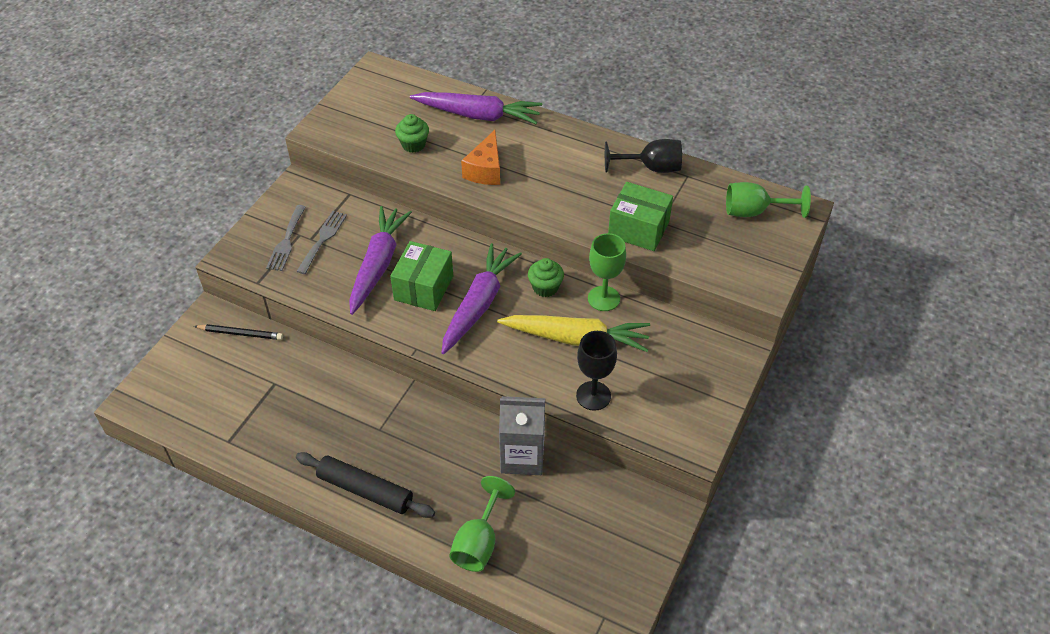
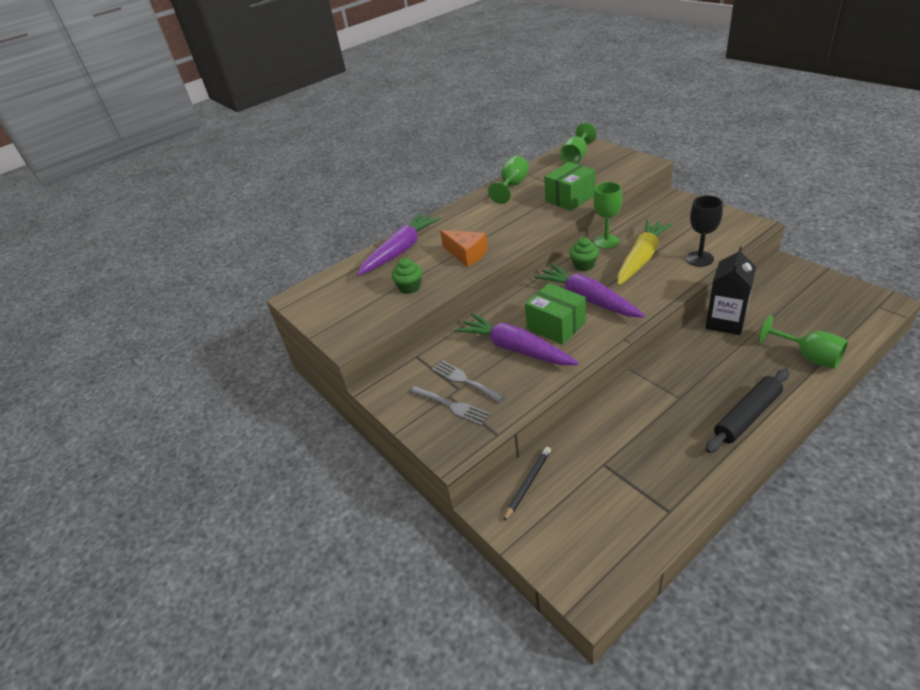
camera: 60 degrees left, 10 degrees down
grey carton [499,396,545,475] -> black carton [705,246,756,335]
black goblet [605,139,682,173] -> green goblet [488,156,529,204]

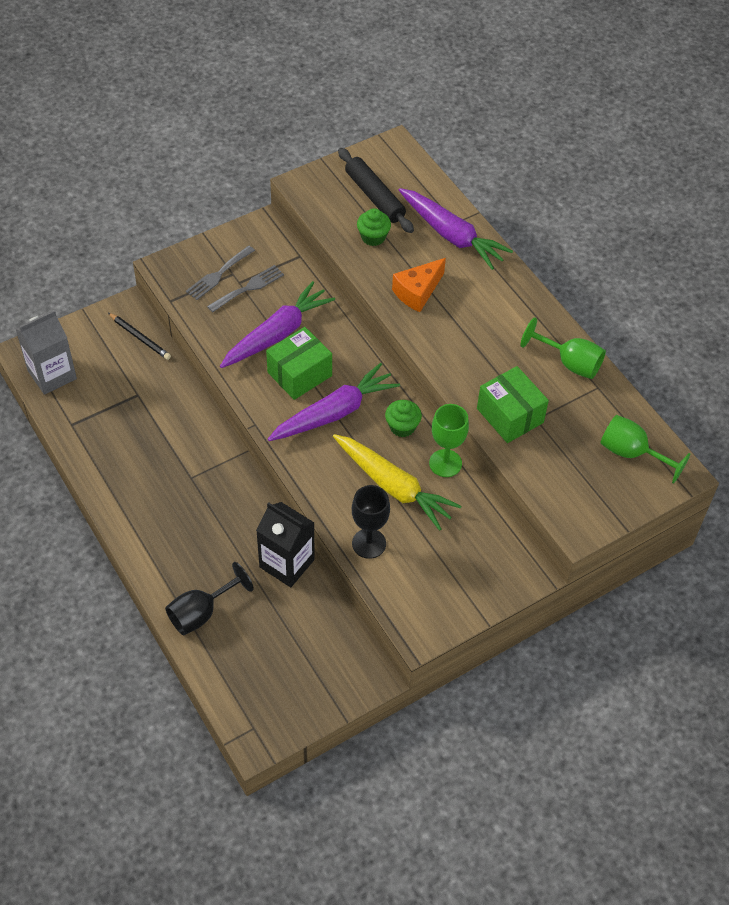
camera: 90 degrees right, 15 degrees up
black rolling pin [705,369,789,453] -> black rolling pin moved to [338,148,414,233]
green goblet [758,315,848,369] -> black goblet [165,562,254,635]
none -> grey carton [15,310,77,395]

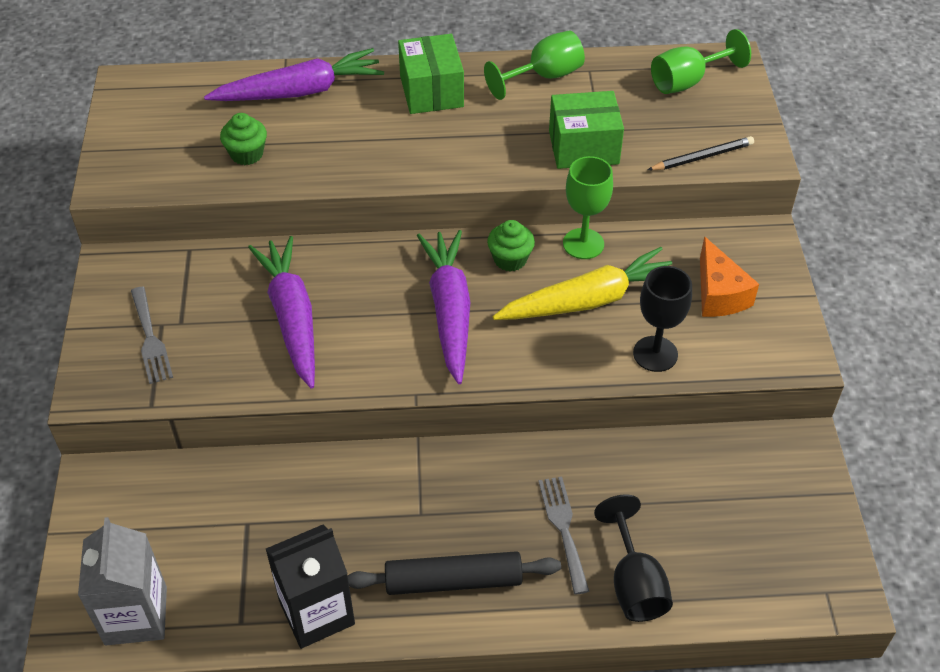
camera: 60 degrees left, 5 degrees down
black pencil [108,313,171,360] -> black pencil moved to [647,136,754,170]
grey fork [207,265,284,312] -> grey fork moved to [538,476,589,594]
black carton [256,502,315,587] -> black carton moved to [266,524,355,649]
green box [266,327,332,400] -> green box moved to [398,34,464,114]
black rolling pin [338,148,414,233] -> black rolling pin moved to [348,551,561,595]
orange cheese [392,258,446,312] -> orange cheese moved to [700,236,759,317]

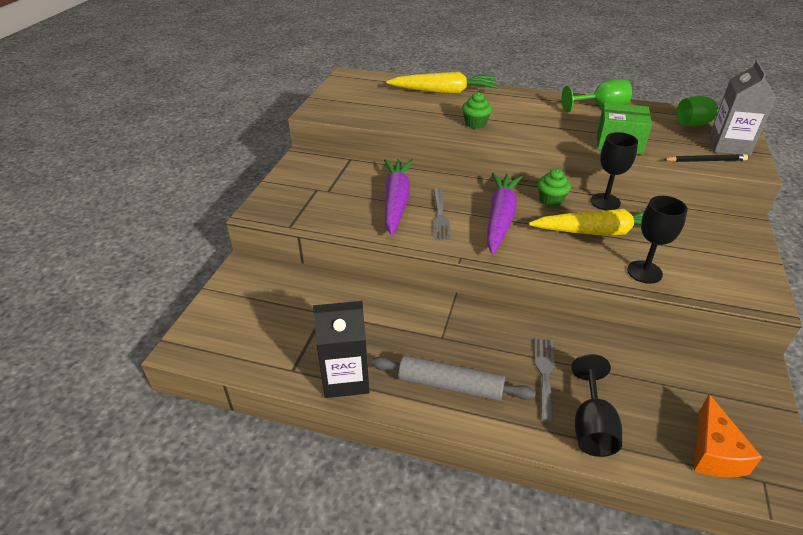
camera: 20 degrees right, 10 degrees down
grey carton [78,517,167,645] -> grey carton moved to [709,60,777,156]
grey fork [131,287,173,384] -> grey fork moved to [433,188,451,240]
purple carrot [204,48,384,101] -> yellow carrot [386,72,498,94]
green cupcake [220,113,267,165] -> green cupcake moved to [462,92,492,129]
black rolling pin [348,551,561,595] -> grey rolling pin [371,355,536,401]
green box [398,34,464,114] -> none
green goblet [563,156,613,259] -> black goblet [591,132,638,210]
orange cheese [700,236,759,317] -> orange cheese moved to [694,394,762,478]

